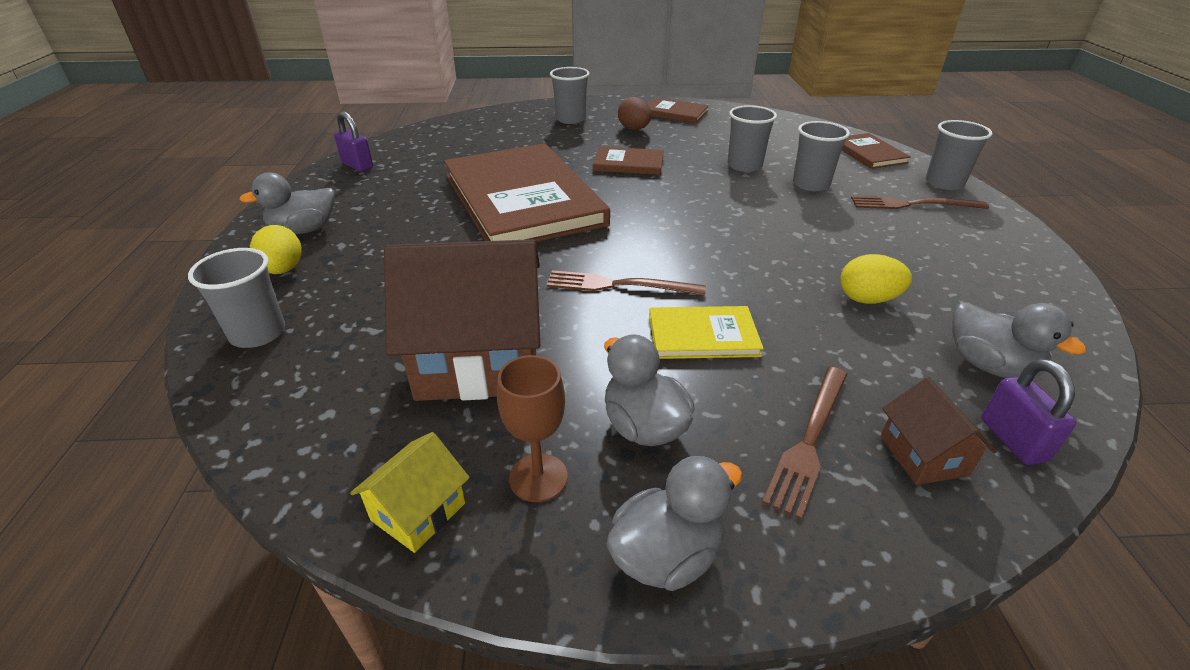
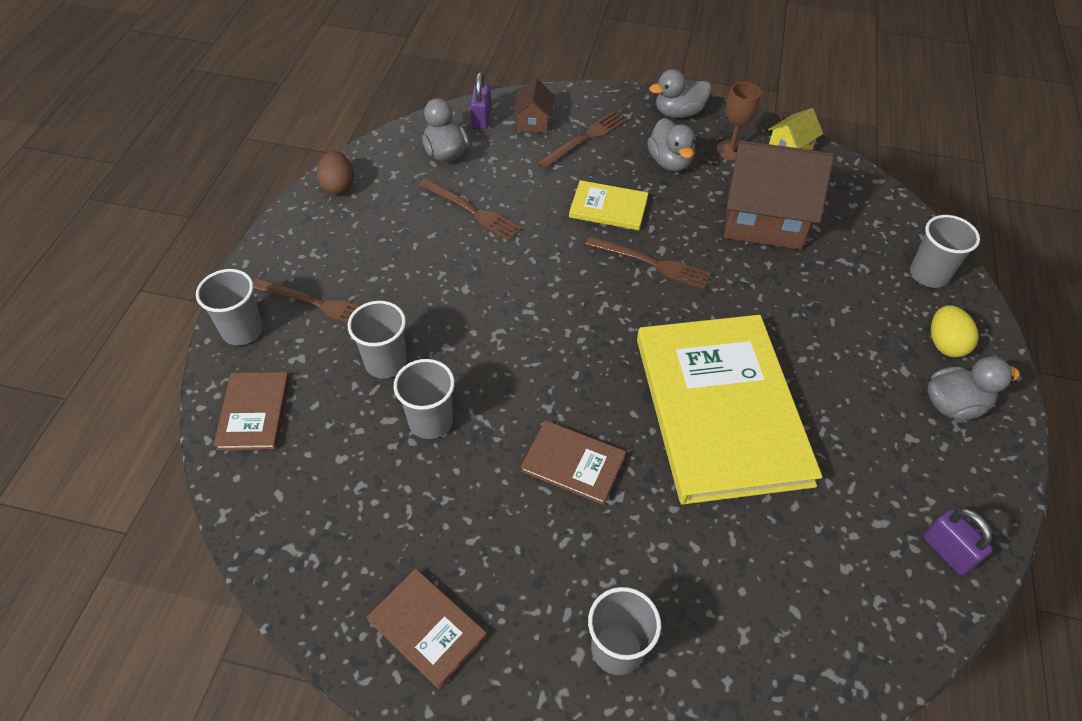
camera: 165 degrees left, 15 degrees up
brown book [444,143,610,242] -> yellow book [637,315,822,505]
brown egg [618,97,651,130] -> brown egg moved to [317,151,354,195]
yellow egg [840,254,912,304] -> brown fork [418,178,522,241]

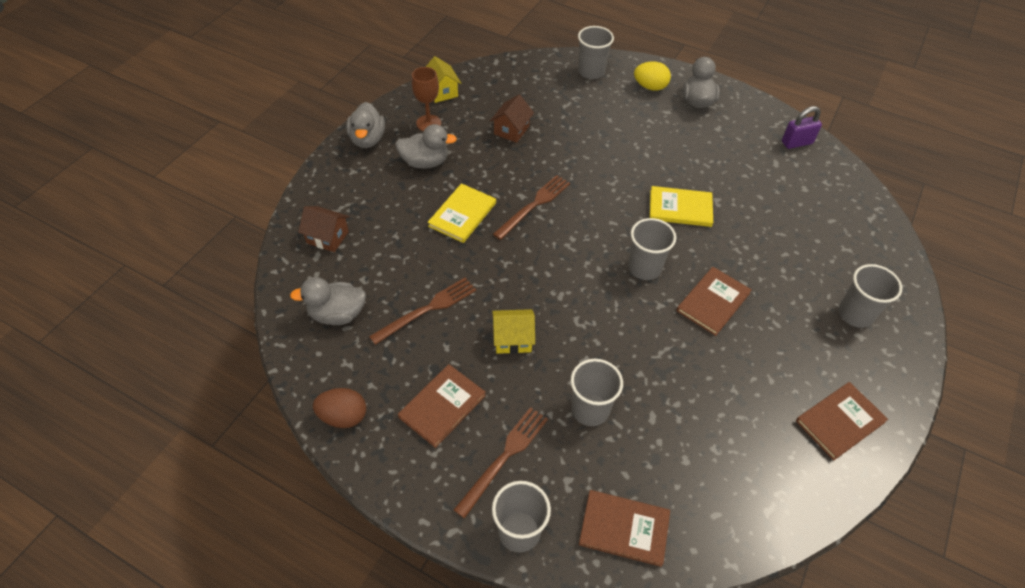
camera: 75 degrees left, 0 degrees up
grey cup [394,359,455,439] -> grey cup moved to [628,218,676,280]
purple padlock [470,72,491,130] -> none
brown fork [538,111,627,169] -> none
yellow book [637,315,822,505] -> yellow book [650,186,713,227], size x0.44
brown house [724,140,834,250] -> brown house [490,95,534,143], size x0.47
none -> brown book [398,364,486,448]
none -> yellow house [492,309,535,354]

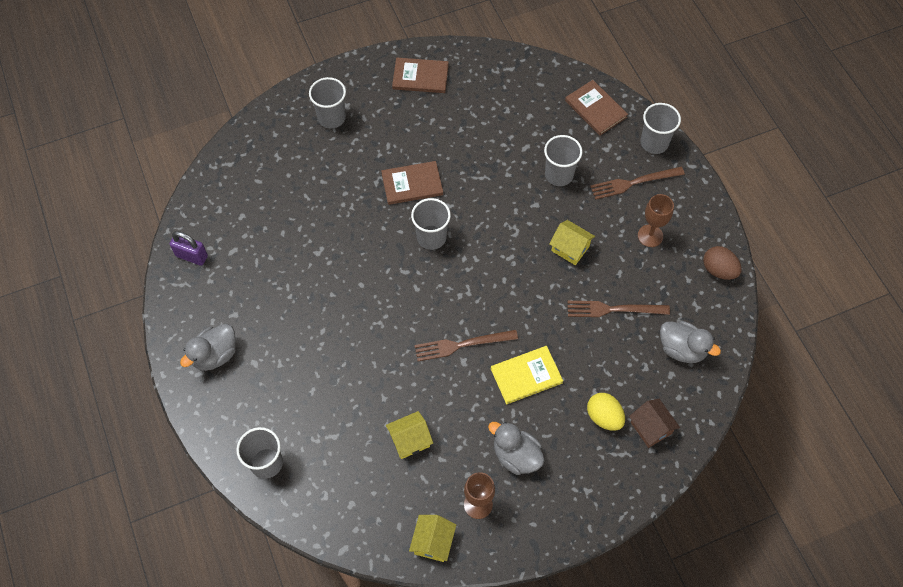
camera: 140 degrees left, 10 degrees up
grey duck [346,102,385,148] -> none
brown book [398,364,486,448] -> brown goblet [638,194,674,247]
brown house [490,95,534,143] -> yellow house [386,411,433,459]
yellow egg [634,61,671,91] -> yellow egg moved to [587,393,625,431]
yellow book [650,186,713,227] -> none

